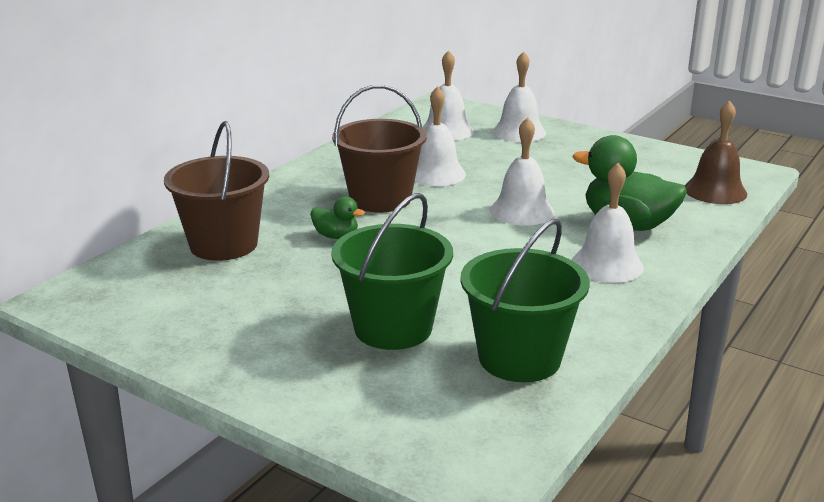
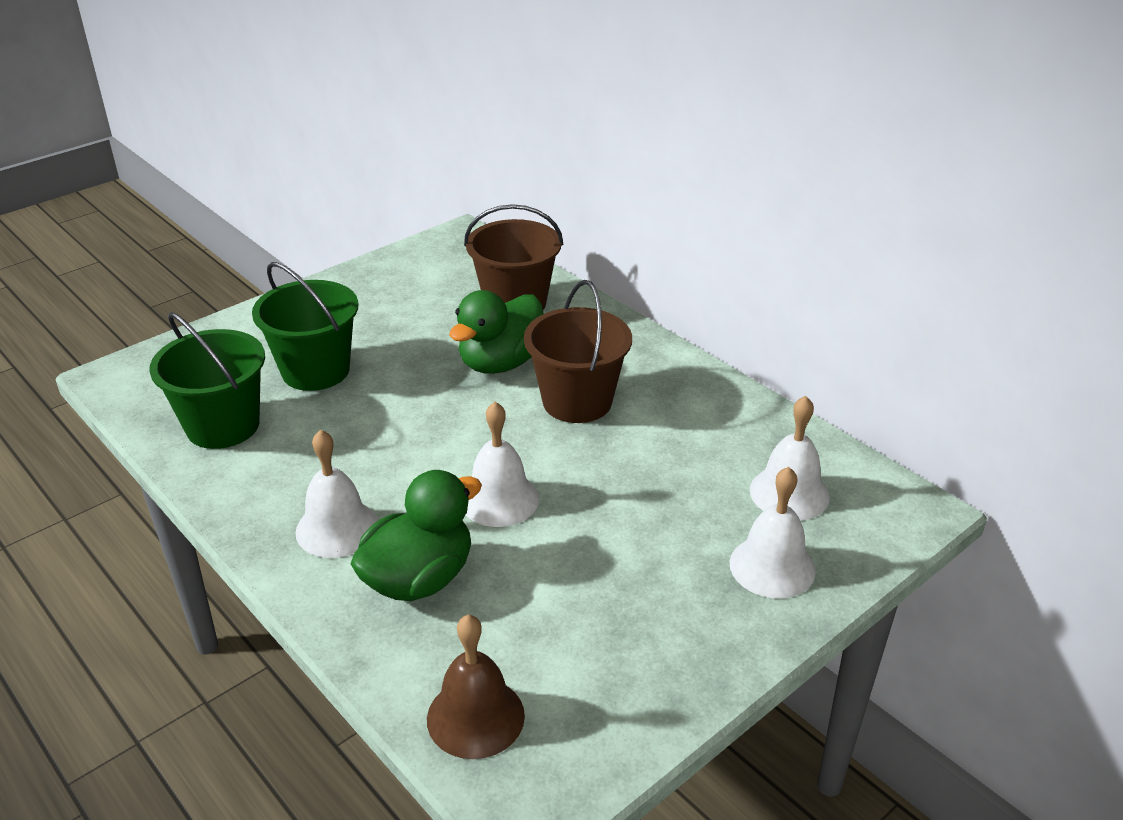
camera: 105 degrees right, 10 degrees up
green duck [310,196,365,239] -> green duck [449,290,544,374], size x2.04
white bell [415,86,466,186] -> none

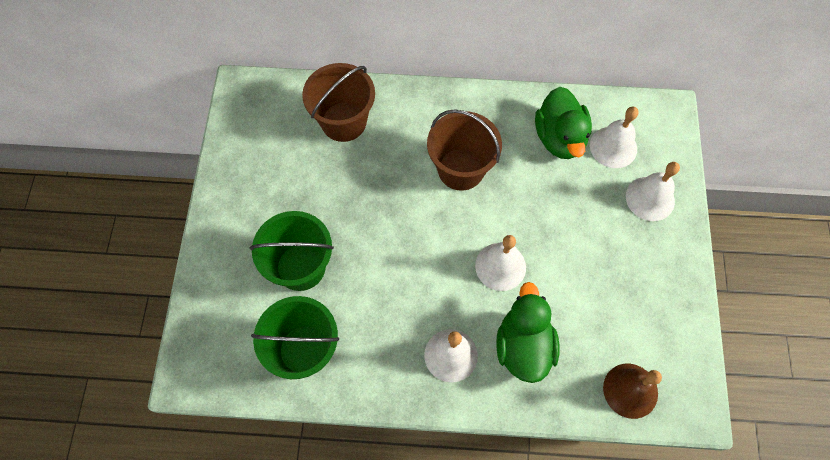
camera: 45 degrees left, 30 degrees up
green duck [449,290,544,374] -> green duck moved to [535,87,592,159]

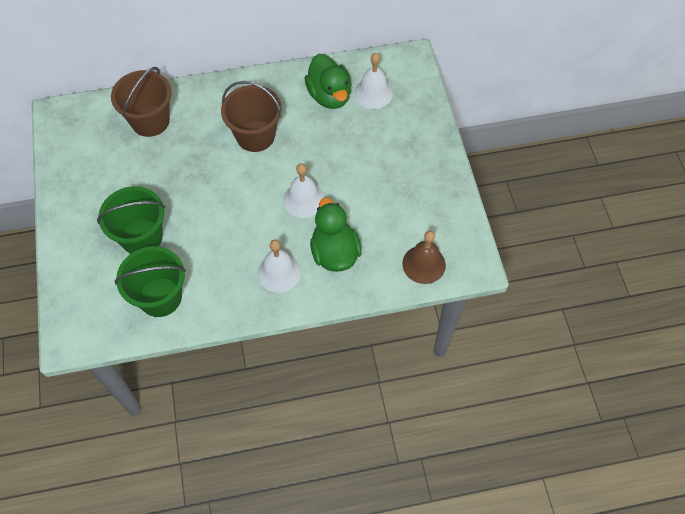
camera: 15 degrees left, 5 degrees down
white bell [626,162,680,221] -> none

